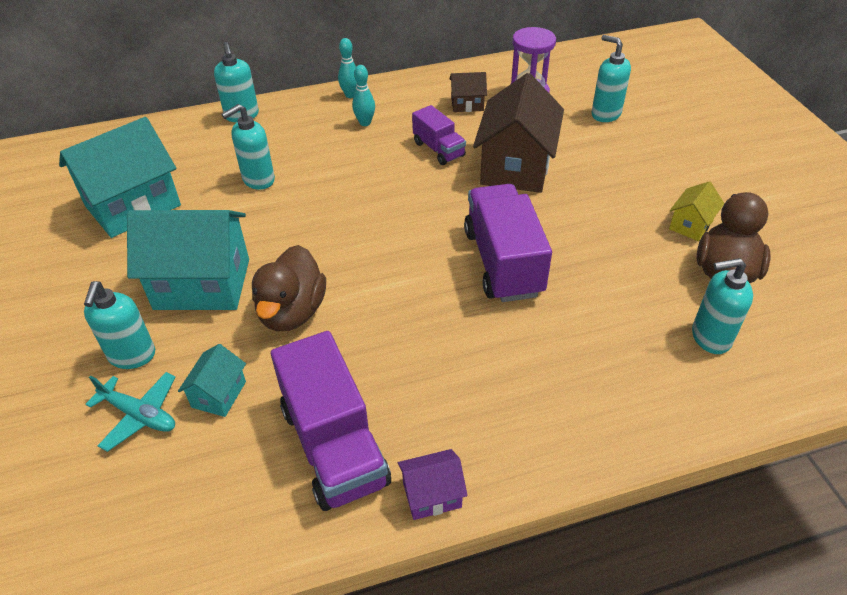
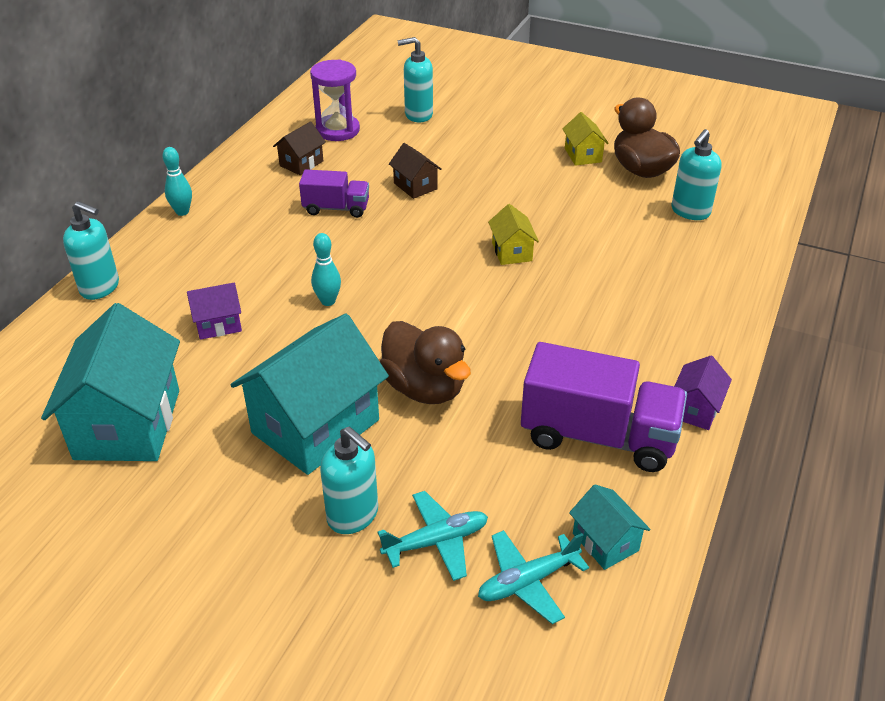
camera: 50 degrees left, 5 degrees down
turquoise house [178,344,246,417] -> turquoise house moved to [569,484,651,570]
turquoise soap dispenser [221,104,275,190] -> purple house [187,282,242,340]
turquoise bowling pin [352,65,375,126] -> turquoise bowling pin moved to [311,233,341,306]
purple truck [464,184,552,302] -> yellow house [488,204,539,265]
brown house [473,73,564,193] -> brown house [389,143,442,199], size x0.47
none -> turquoise plane [478,530,589,624]

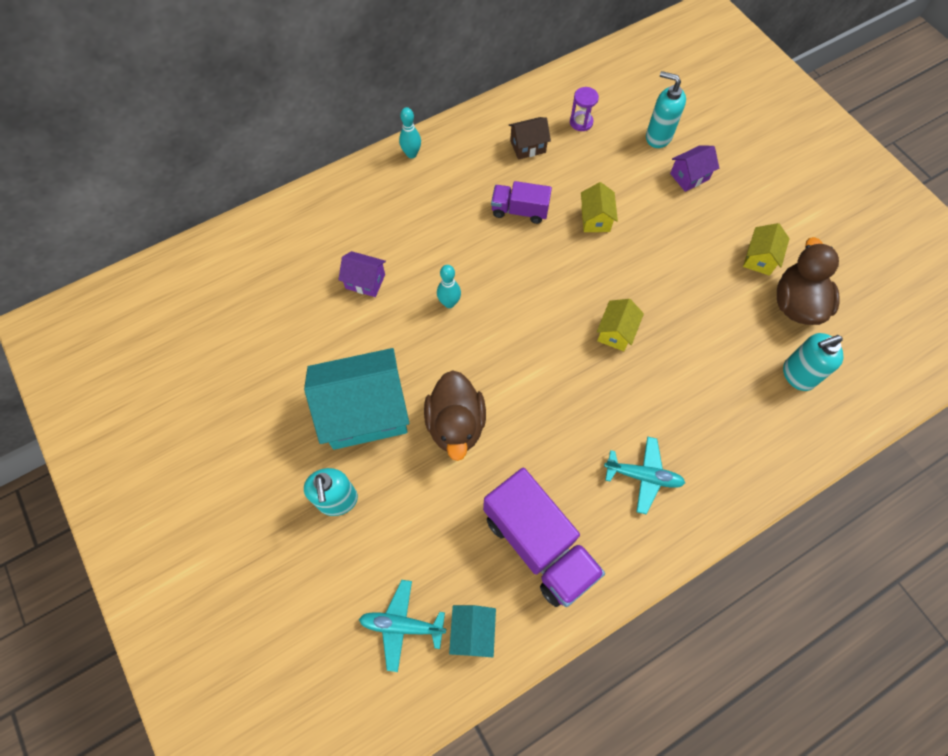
camera: 35 degrees right, 25 degrees up
turquoise house [41,303,180,461] -> none
turquoise soap dispenser [63,201,119,300] -> none
purple truck [299,169,369,218] -> purple truck turned 150 degrees clockwise [491,181,552,224]
purple hourglass [310,59,360,141] -> purple hourglass [570,87,599,131], size x0.59
turquoise plane [378,491,488,581] -> turquoise plane moved to [604,437,685,514]
brown house [389,143,442,199] -> yellow house [581,182,618,232]
purple house [674,355,732,430] -> purple house moved to [670,145,719,192]

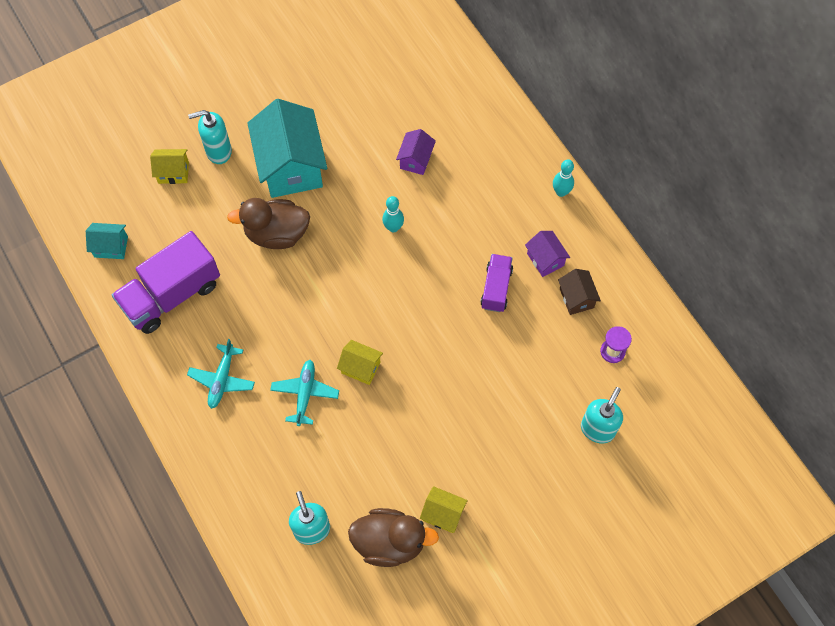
camera: 90 degrees right, 0 degrees up
turquoise plane [359,580,446,672] -> turquoise plane moved to [270,360,339,426]
yellow house [581,182,618,232] -> yellow house moved to [150,149,189,184]
purple house [670,145,719,192] -> purple house moved to [525,231,570,277]

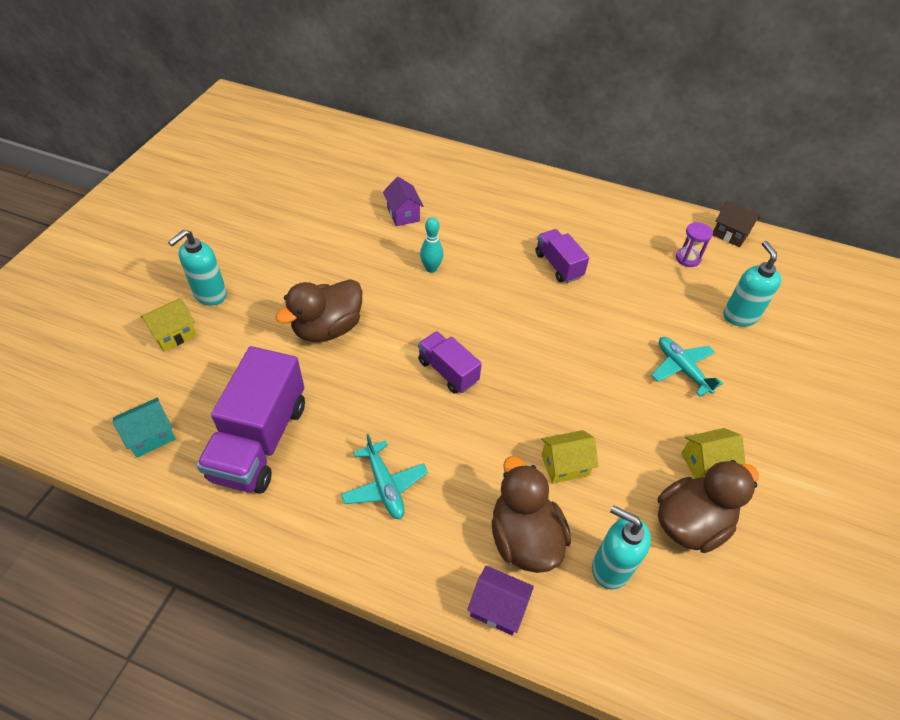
camera: 40 degrees left, 15 degrees down
turquoise house [247,99,327,198] -> none
turquoise plane [270,360,339,426] -> turquoise plane moved to [651,337,723,397]
yellow house [337,340,383,385] -> yellow house moved to [541,430,599,484]
purple house [525,231,570,277] -> purple house moved to [467,565,534,635]
turquoise bowling pin [553,159,574,197] -> none
brown house [558,269,601,315] -> brown house moved to [713,201,760,247]
none -> purple truck [418,331,482,394]
none -> brown duck [491,456,571,573]

